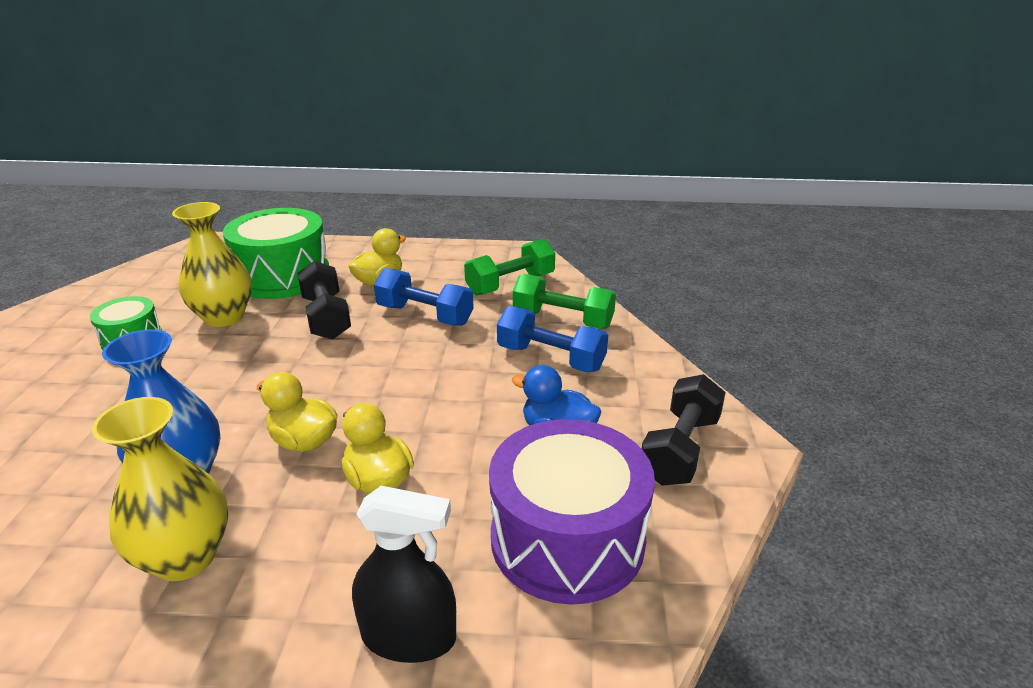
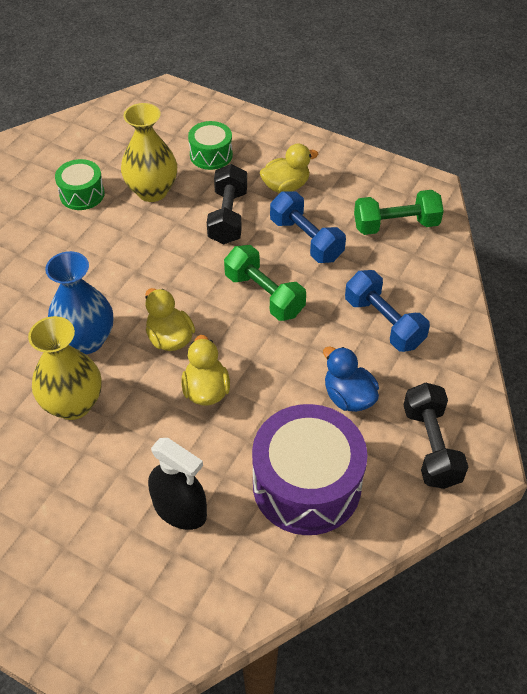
camera: 25 degrees right, 20 degrees up
green drum [223,208,329,299] -> green drum [188,121,233,170], size x0.53
green dumbbell [513,273,616,329] -> green dumbbell moved to [224,245,306,321]
black dumbbell [642,374,726,486] -> black dumbbell turned 60 degrees counterclockwise [404,382,468,489]

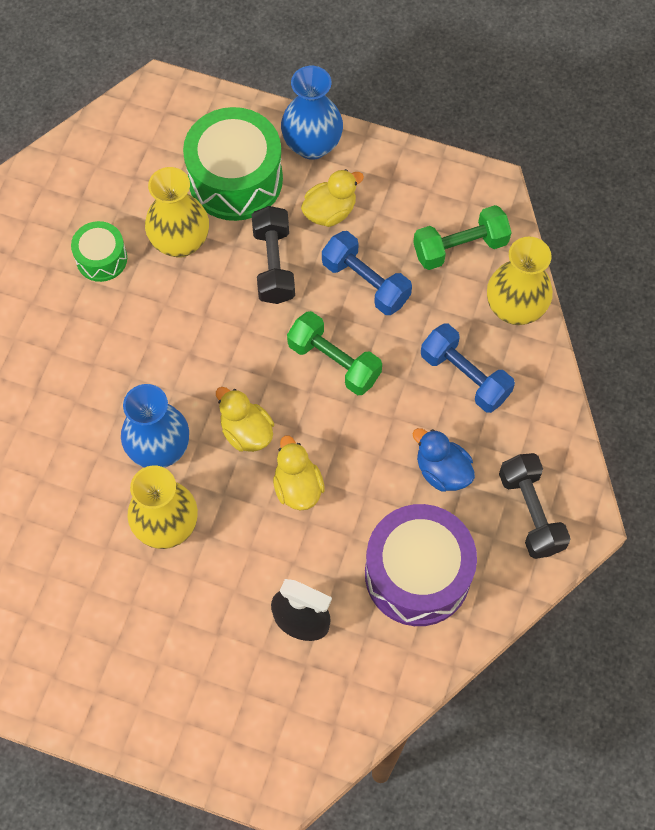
camera: 10 degrees left, 15 degrees up
green drum [188,121,233,170] -> green drum [183,107,283,221], size x1.89
none -> blue vase [281,66,343,160]
none -> yellow vase [487,237,553,325]

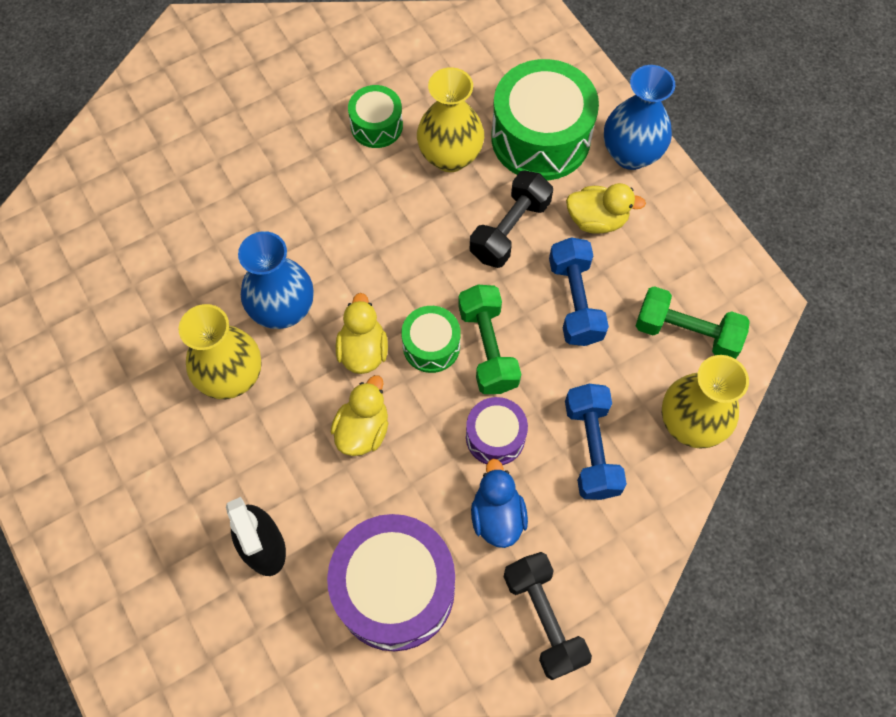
camera: 40 degrees right, 0 degrees up
black dumbbell [499,453,571,559] -> black dumbbell turned 45 degrees counterclockwise [504,552,592,680]
none -> green drum [401,306,461,373]
none -> purple drum [466,397,528,465]

